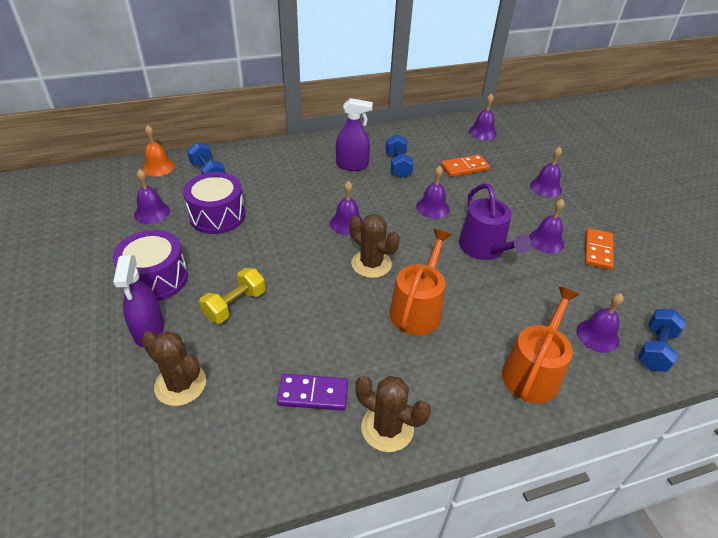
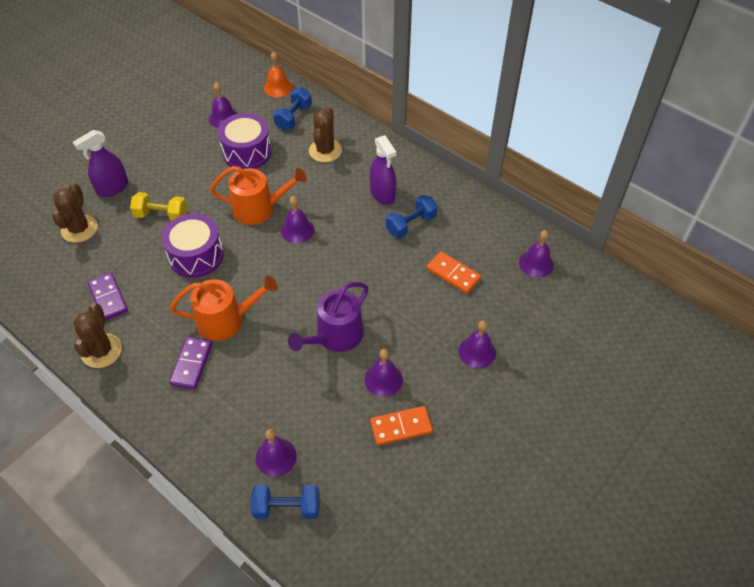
camera: 60 degrees right, 10 degrees up
purple drum [113,230,188,301] -> purple drum moved to [161,214,224,278]
brown cactus [349,214,400,278] -> brown cactus moved to [309,107,342,162]
purple bell [416,166,450,219] -> none
orange watering can [502,287,579,403] -> orange watering can moved to [210,166,307,225]
none -> purple domino [169,337,212,389]

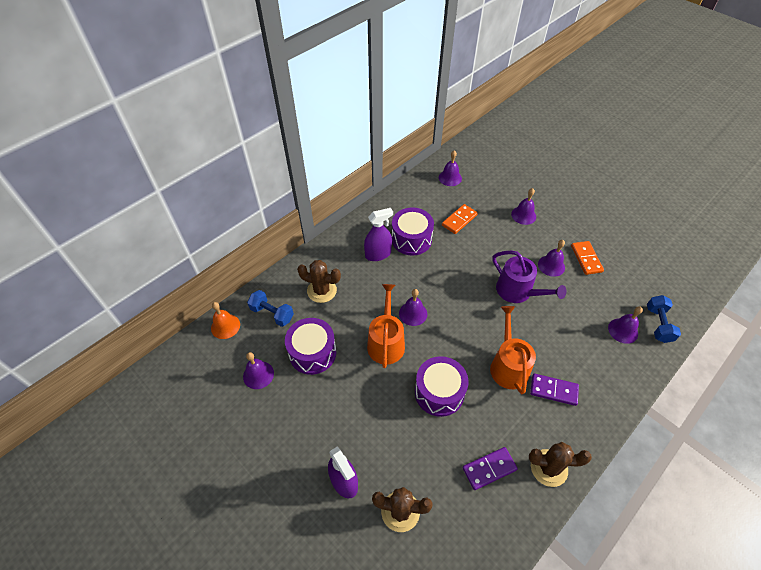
camera: 85 degrees left, 0 degrees up
yellow dumbbell [130,192,187,221] -> none
blue dumbbell [386,195,438,238] -> purple drum [392,208,434,256]

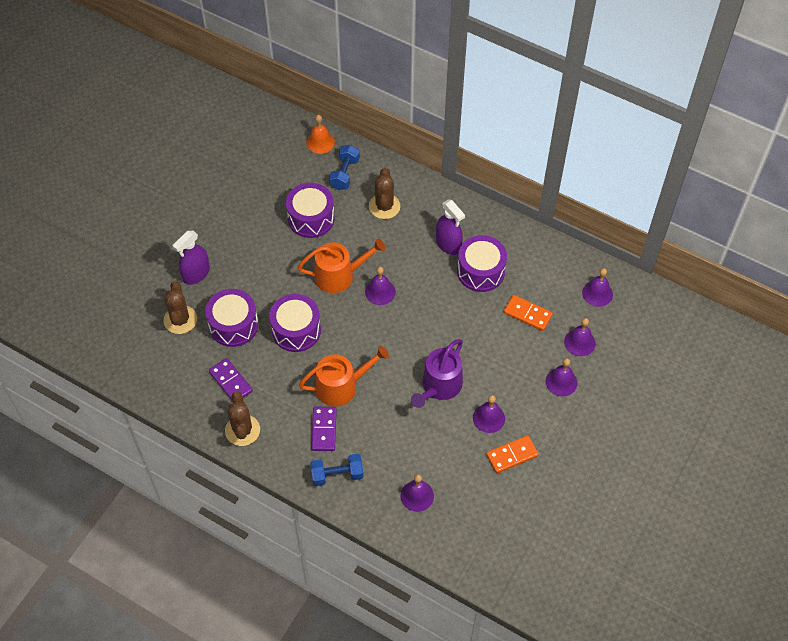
camera: 75 degrees right, 5 degrees up
purple bell [243,352,274,389] -> purple bell moved to [564,318,596,356]
blue dumbbell [647,295,681,343] -> blue dumbbell moved to [310,454,364,486]
none -> purple drum [205,289,258,347]

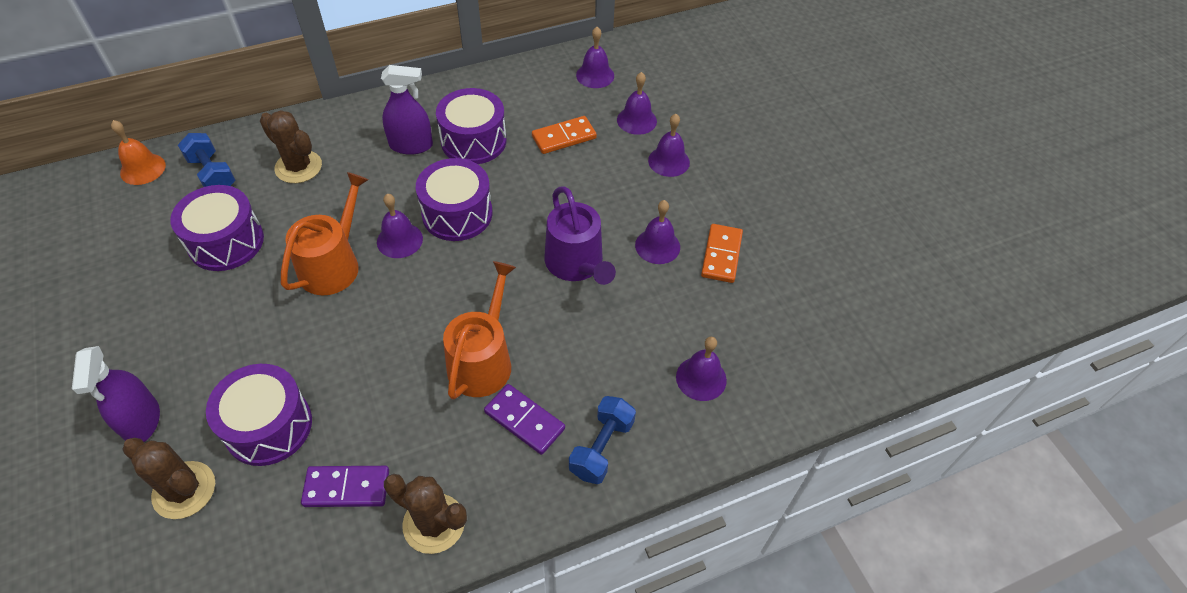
camera: 55 degrees left, 5 degrees down
purple drum [269,294,321,352] -> purple drum moved to [416,158,493,241]

